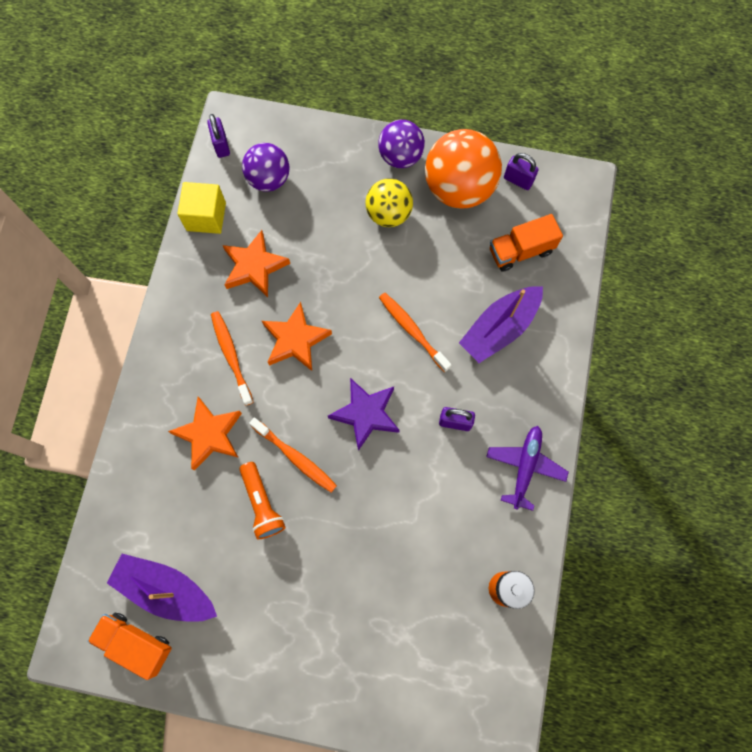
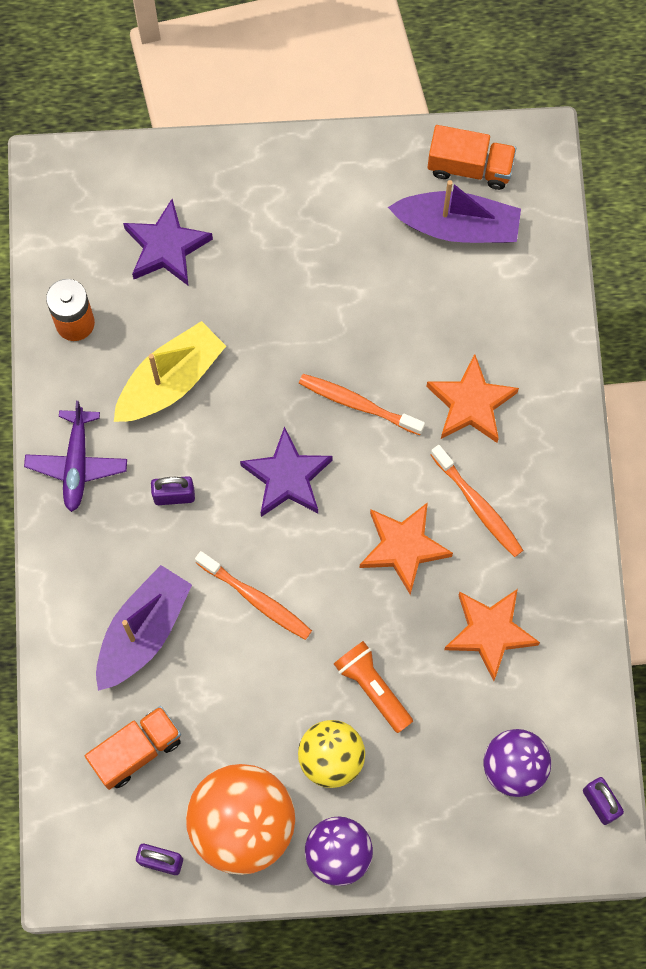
camera: 165 degrees right, 0 degrees up
yellow cube [177,182,226,234] -> none
orange flashlight [239,462,286,539] -> orange flashlight moved to [334,641,413,733]
none -> yellow boat [114,321,226,422]
none -> purple star [123,199,213,286]

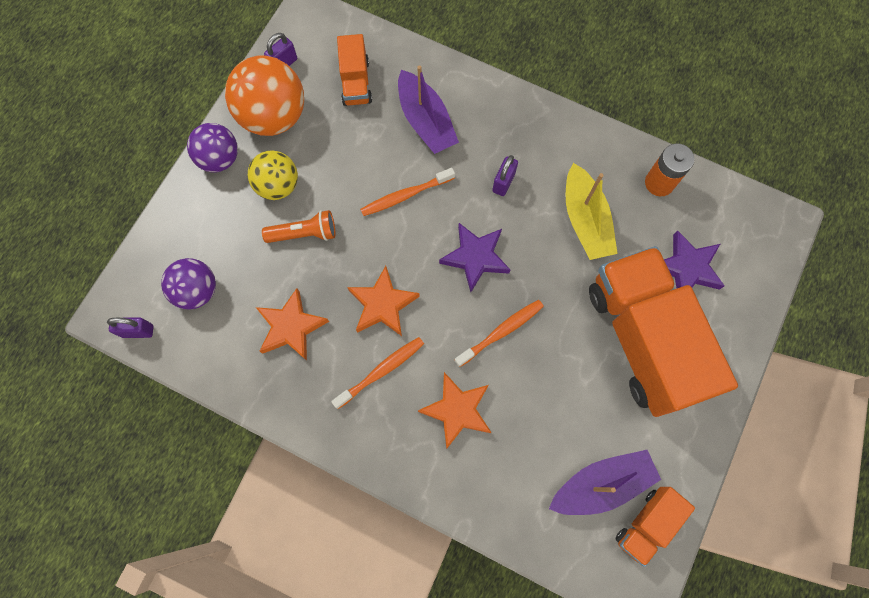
camera: 120 degrees right, 0 degrees up
purple plane [24,401,127,512] -> none
purple boat [388,180,521,243] -> purple boat turned 150 degrees counterclockwise [549,450,661,515]
orange toothbrush [430,445,523,557] -> orange toothbrush turned 150 degrees clockwise [331,337,424,409]
none -> orange truck [589,246,738,417]

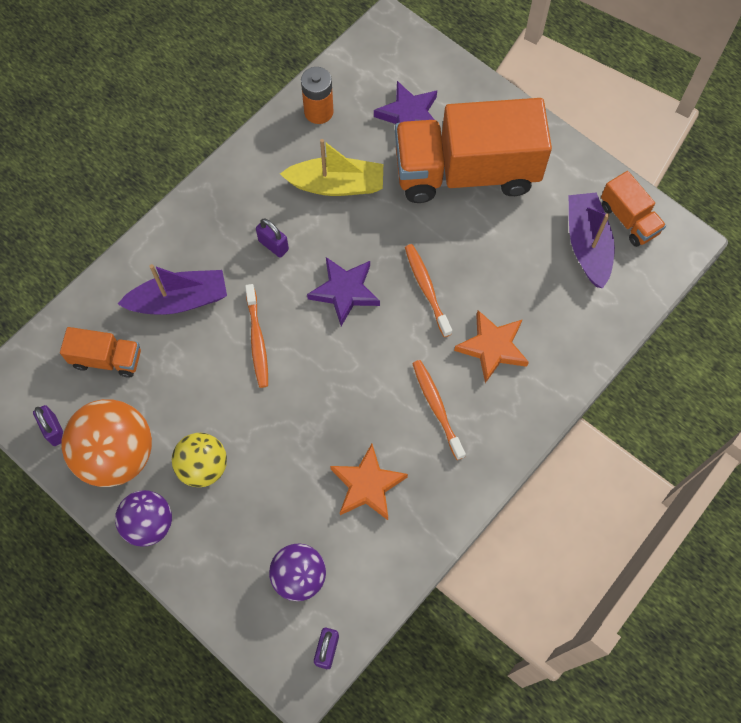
camera: 75 degrees left, 5 degrees down
orange flashlight [262,210,335,243] -> none
orange star [347,266,420,336] -> none

